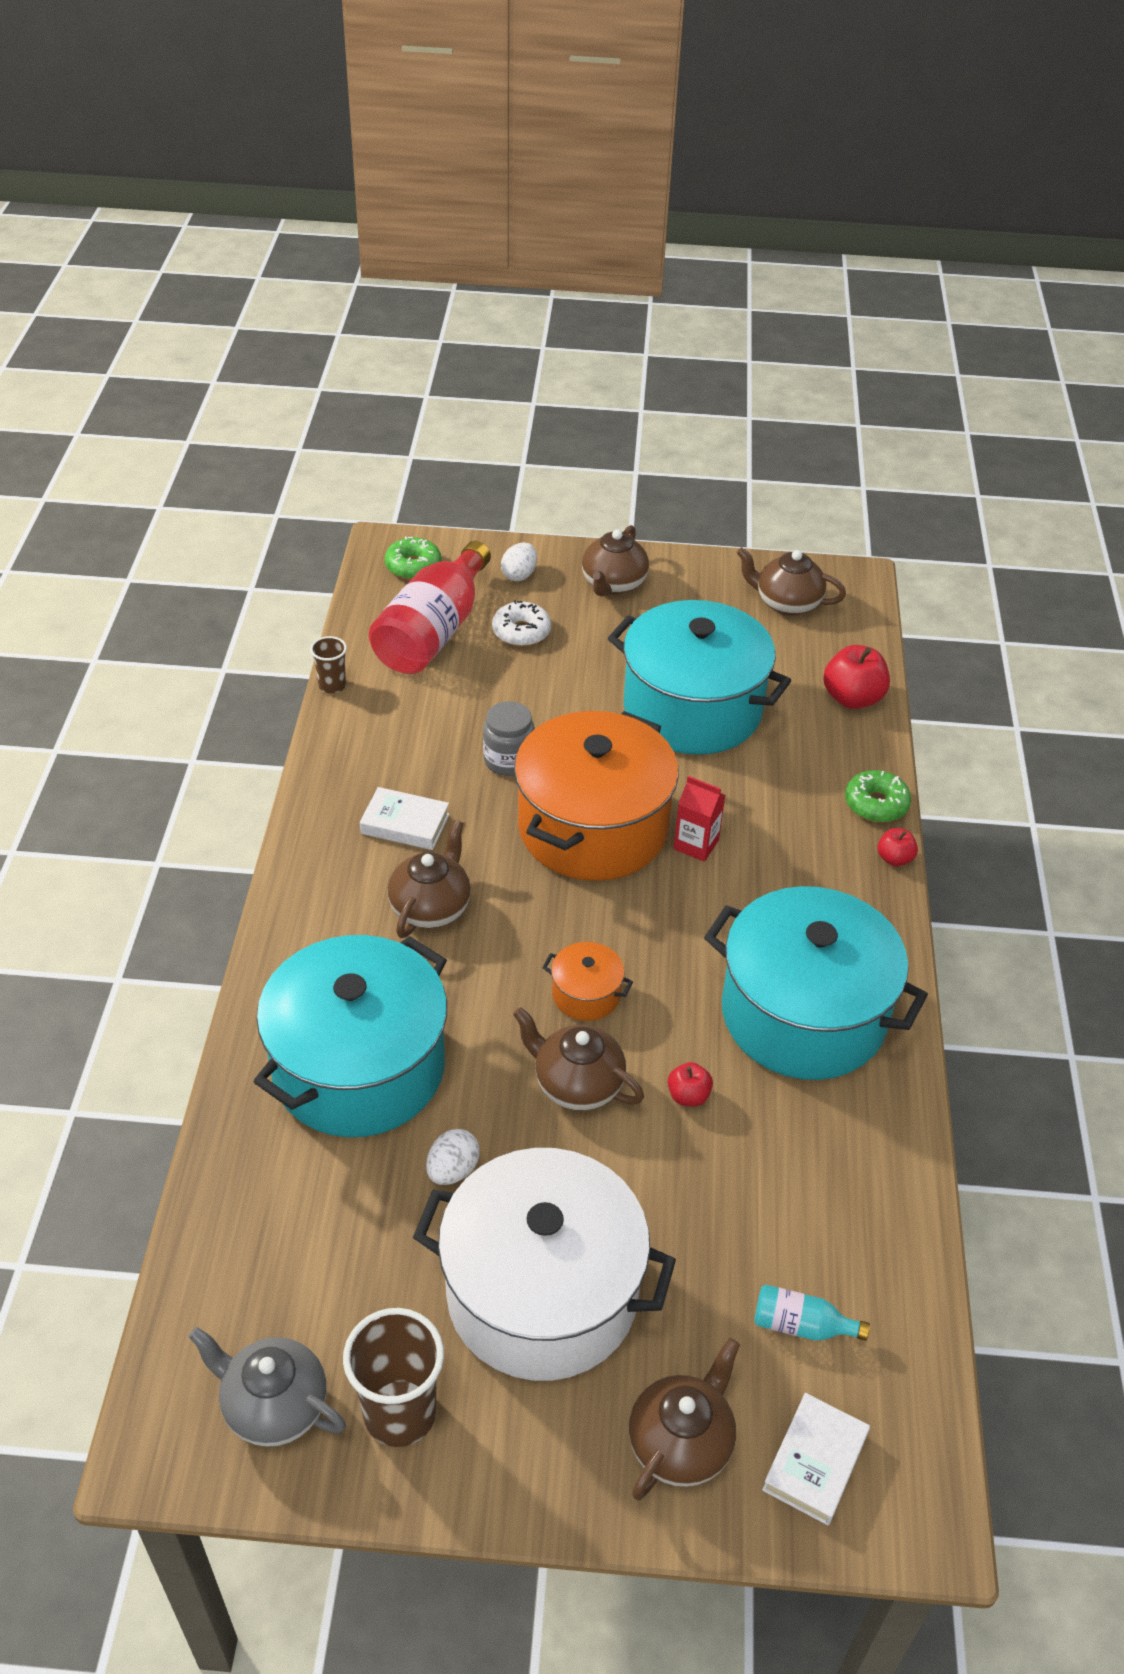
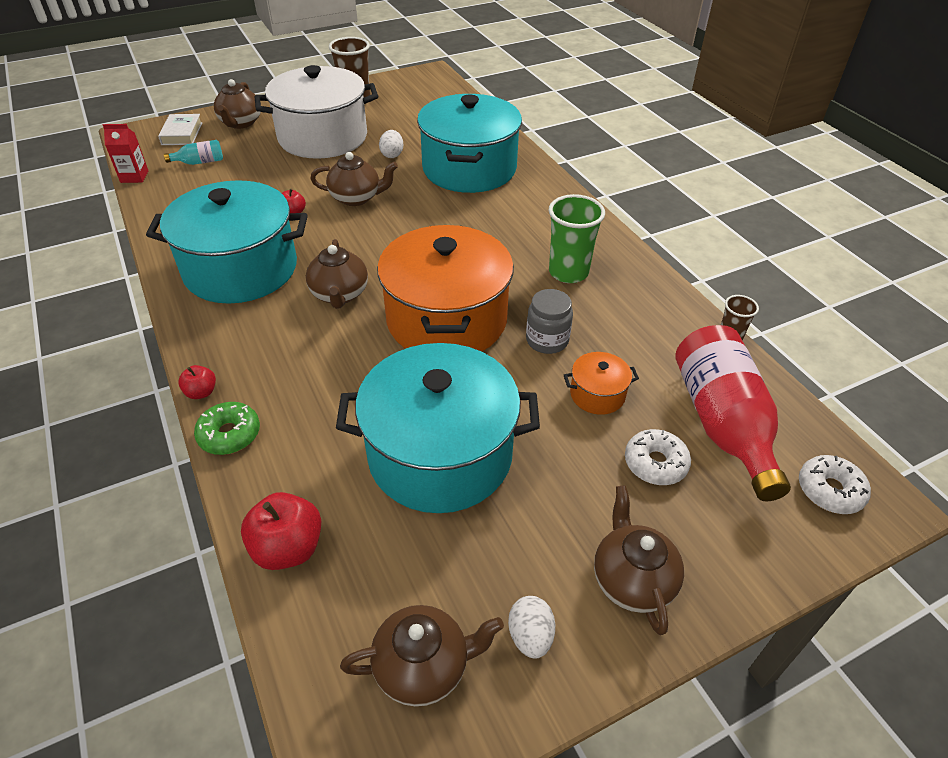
camera: 150 degrees right, 0 degrees up
grey teapot [188,1327,346,1447] -> none
white book [360,787,449,850] -> green cup [549,194,605,283]
green donut [385,536,442,580] -> white donut [799,455,871,514]
brown teapot [388,820,471,938] -> brown teapot moved to [306,239,368,309]
white egg [501,542,537,581] -> white egg moved to [508,596,555,659]
orange pot [542,942,633,1021] -> orange pot moved to [564,352,639,415]
red carton [674,776,725,862] -> red carton moved to [103,124,148,183]

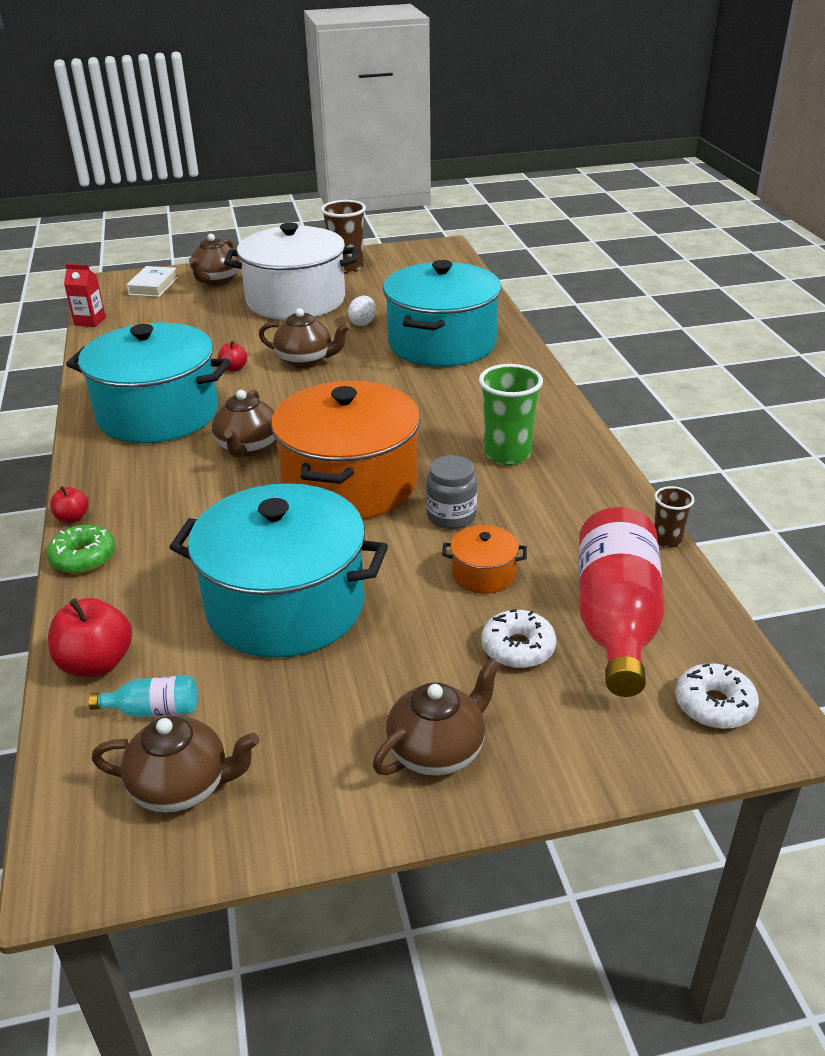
camera: 15 degrees right, 10 degrees down
turquoise bottle [164,140,223,165] -> turquoise bottle moved to [88,675,197,718]
white egg [508,596,555,659] -> none
brown teapot [594,485,684,635] -> brown teapot turned 45 degrees clockwise [373,658,501,776]

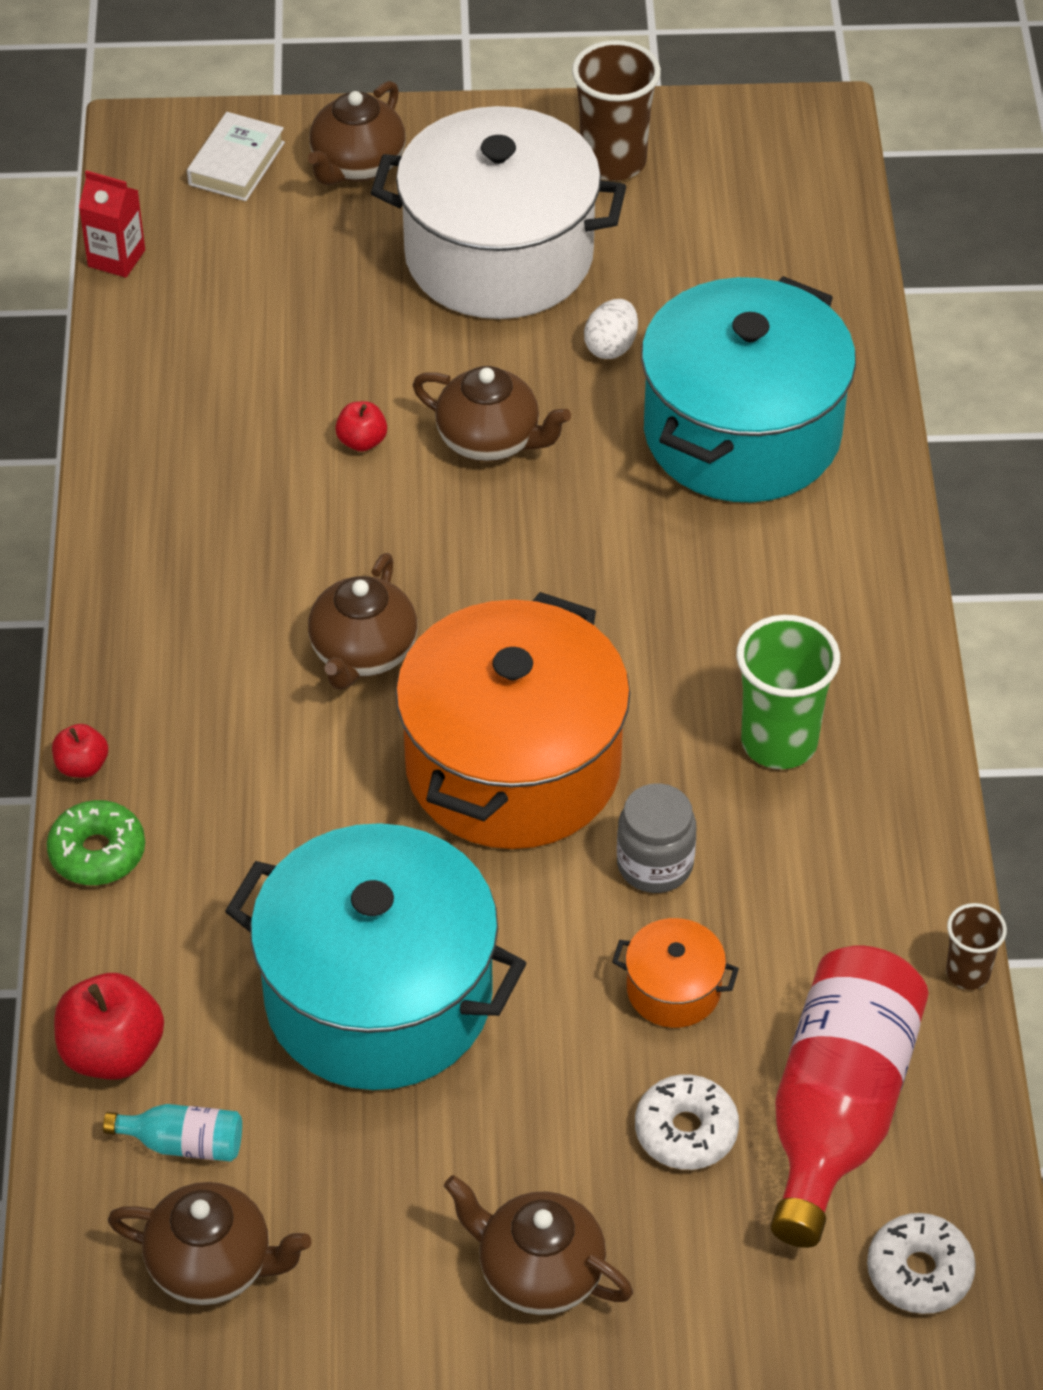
camera: 10 degrees right, 15 degrees up
turquoise pot [66,322,231,443] -> none
brown teapot [373,658,501,776] -> brown teapot turned 120 degrees counterclockwise [444,1175,633,1315]

